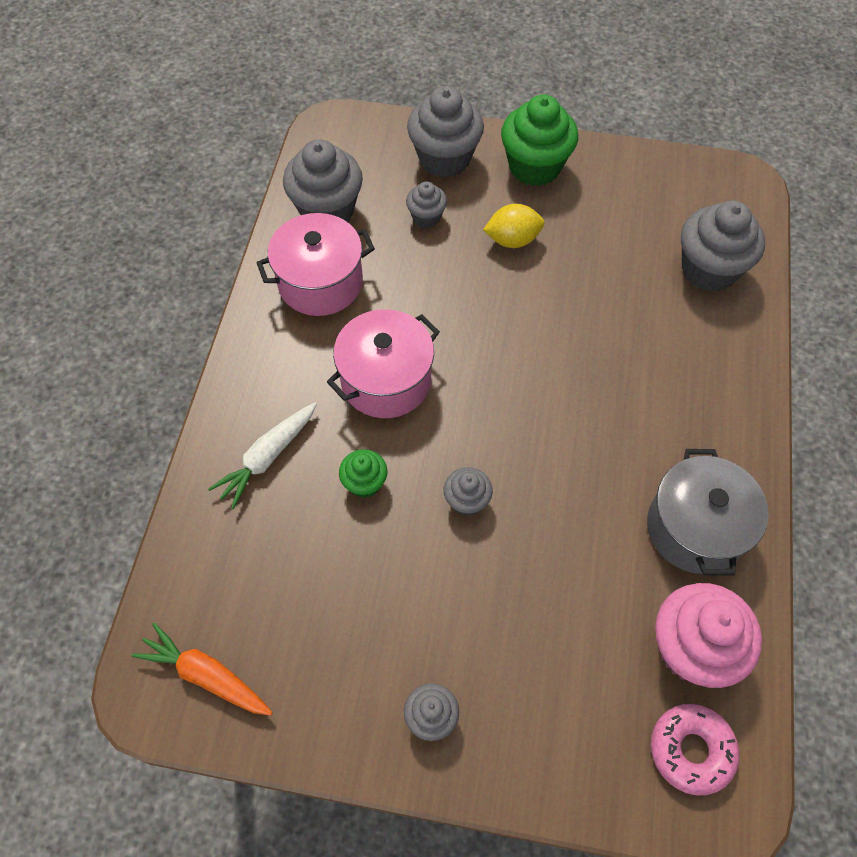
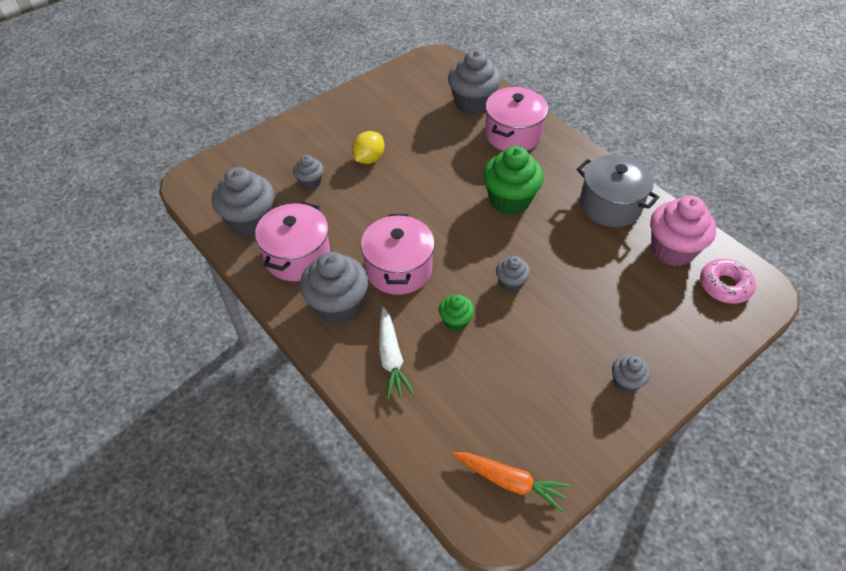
camera: 50 degrees left, 10 degrees down
orange carrot [132,623,273,715] -> orange carrot turned 135 degrees counterclockwise [452,452,571,512]
grey cupcake [407,86,484,178] -> grey cupcake moved to [300,252,368,324]
green cupcake [501,94,578,186] -> green cupcake moved to [483,146,544,215]
none -> pink pot [485,87,548,151]

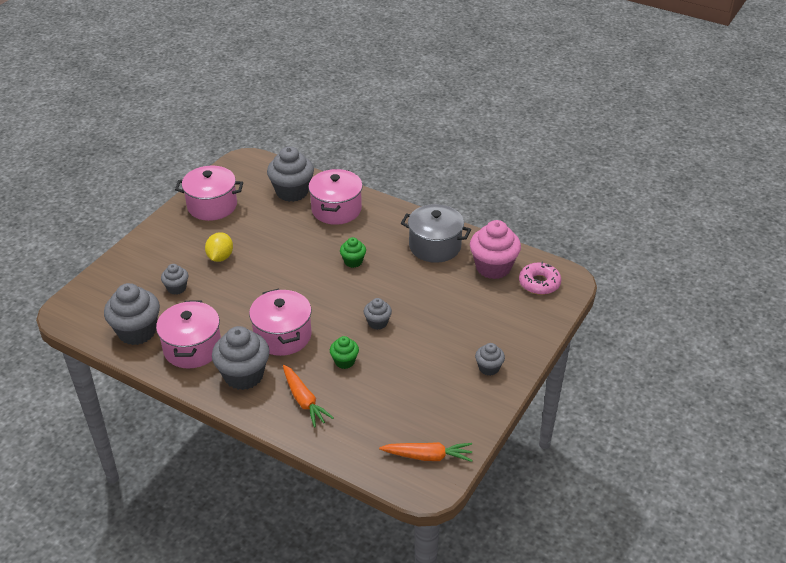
camera: 20 degrees left, 10 degrees down
white carrot [379,307,414,400] -> orange carrot [283,365,334,428]
green cupcake [483,146,544,215] -> green cupcake [340,237,366,268], size x0.52
none -> pink pot [175,166,243,221]

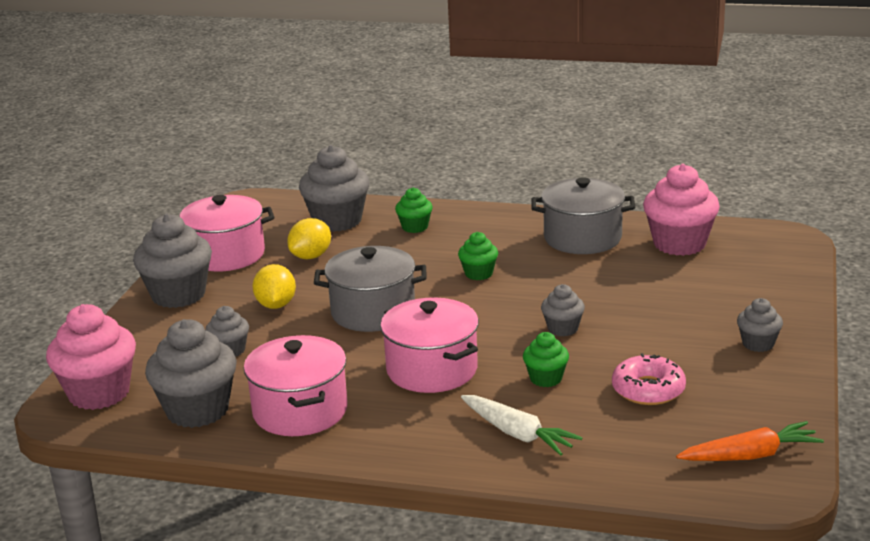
camera: 15 degrees left, 15 degrees down
grey cupcake [212,326,270,390] -> grey cupcake moved to [133,213,212,308]
orange carrot [283,365,334,428] -> white carrot [461,395,582,456]
pink pot [308,169,363,225] -> green cupcake [395,187,433,233]
pink donut [519,262,561,295] -> pink donut moved to [612,353,686,405]
none -> pink cupcake [46,304,136,410]
none -> yellow lemon [287,218,331,259]
none -> grey pot [314,246,426,332]

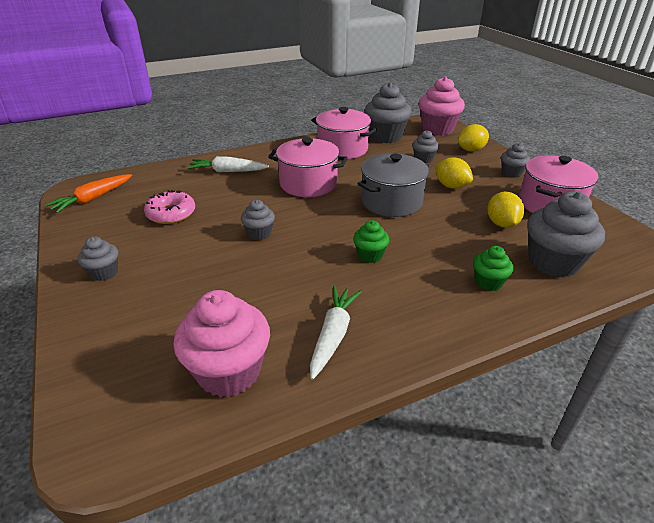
camera: 140 degrees right, 10 degrees up
grey cupcake [133,213,212,308] -> grey cupcake [501,143,530,178], size x0.52
green cupcake [523,332,569,387] -> none
grey pot [531,177,635,254] -> white carrot [310,286,361,380]
none -> yellow lemon [458,124,489,152]

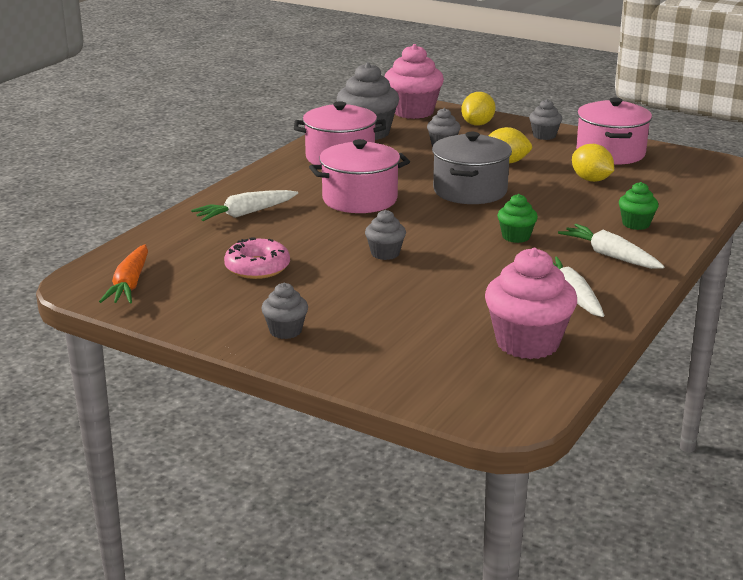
camera: 35 degrees left, 10 degrees down
grey cupcake [527,191,605,277] -> none
none -> white carrot [558,224,665,269]

